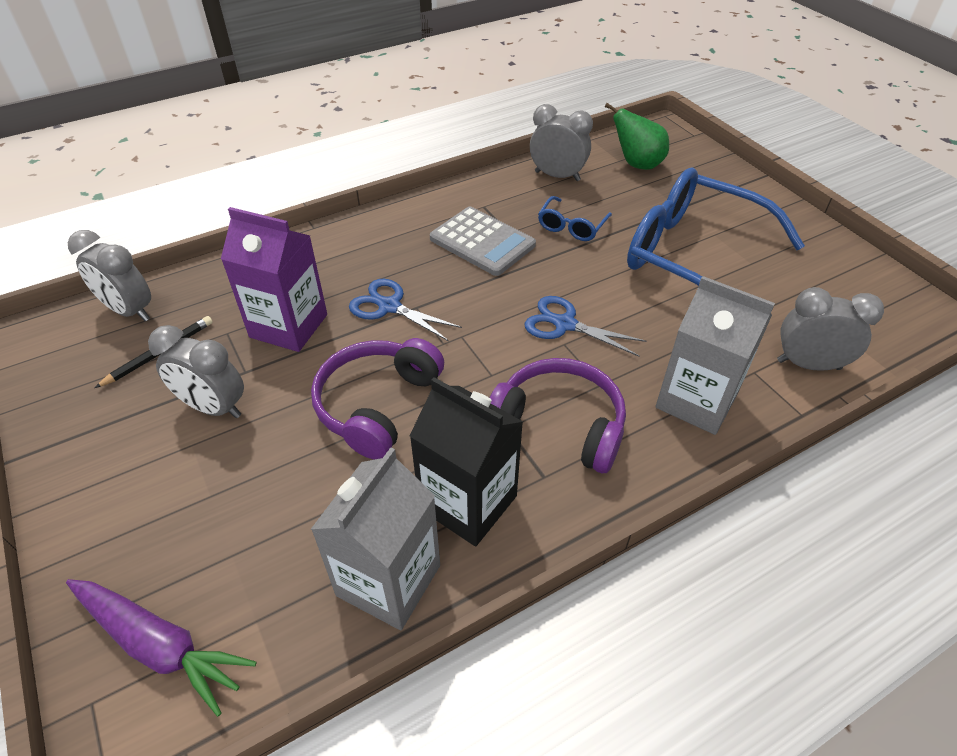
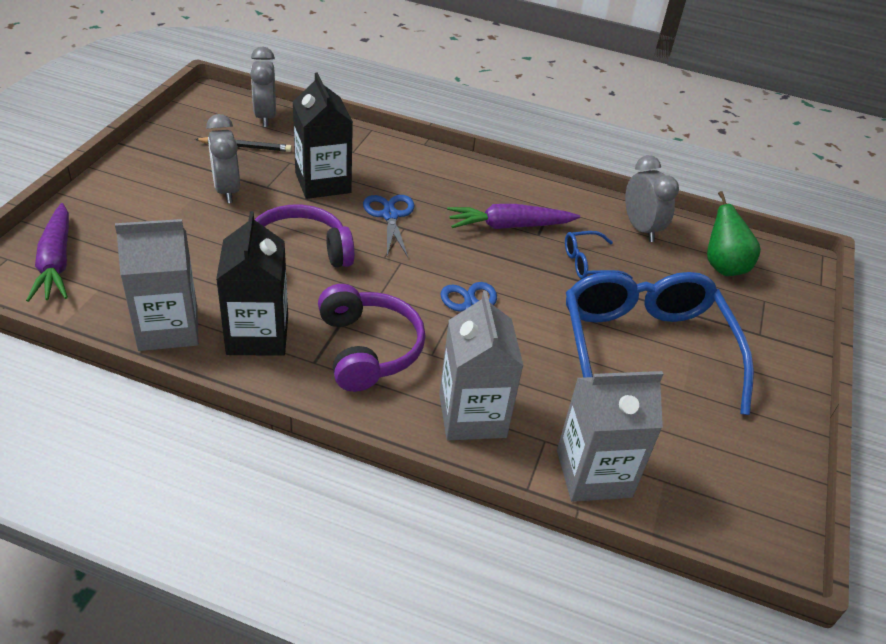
camera: 45 degrees right, 5 degrees down
purple carton [221,207,327,352] -> black carton [293,72,353,199]
grey calculator [430,207,536,276] -> purple carrot [447,204,580,229]
grey clock [777,287,884,371] -> grey carton [557,371,663,502]

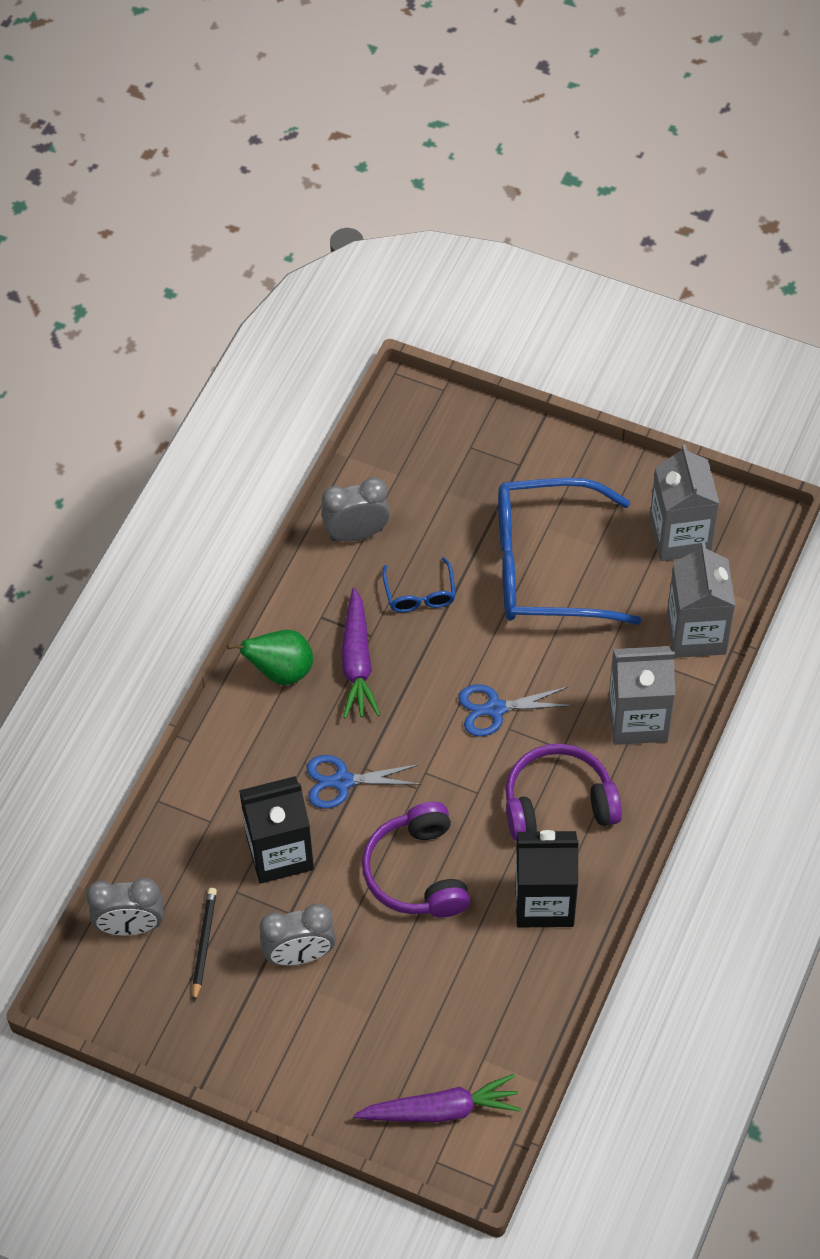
camera: 80 degrees left, 15 degrees up
grey carton [115,219,199,351] -> grey carton moved to [650,444,720,561]
green pear [707,191,761,276] -> green pear moved to [227,630,313,685]

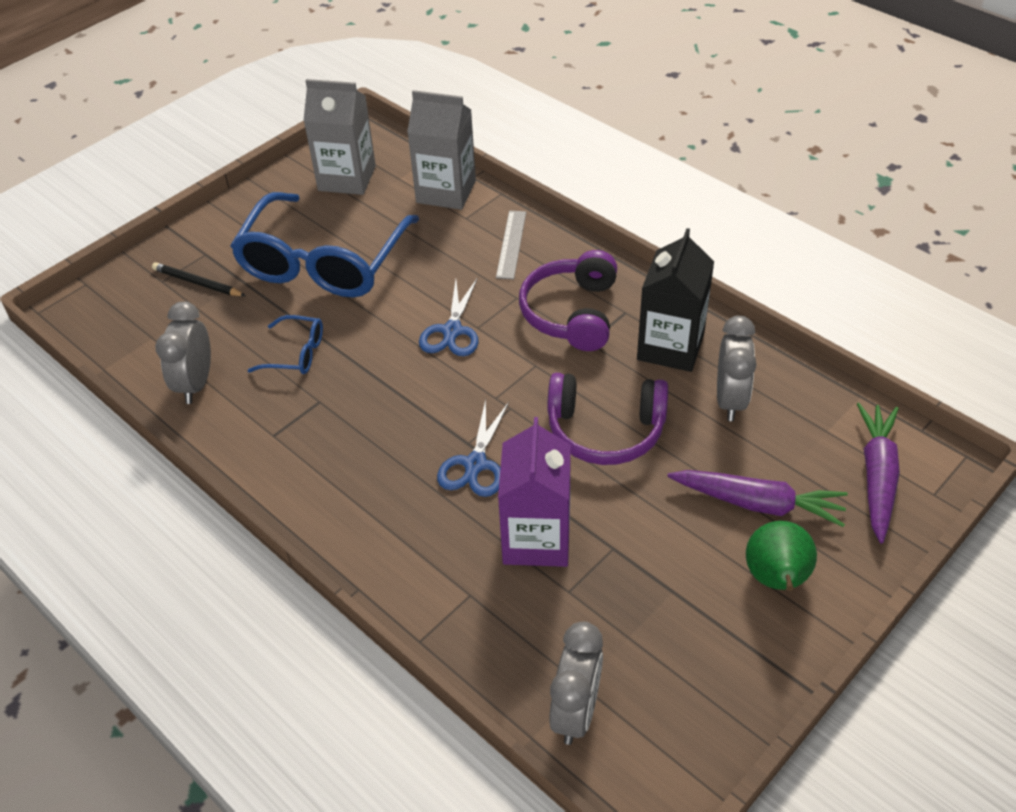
camera: 70 degrees left, 10 degrees down
black pencil [192,888,217,1002] -> black pencil moved to [152,262,246,296]
green pear [227,630,313,685] -> green pear moved to [746,521,817,591]
black carton [239,776,314,884] -> purple carton [498,417,571,567]
grey clock [259,904,336,965] -> grey clock moved to [717,316,757,421]
purple carrot [341,587,380,719] -> purple carrot moved to [667,470,848,527]
grey carton [608,646,675,745] -> grey ruler [496,210,526,280]

